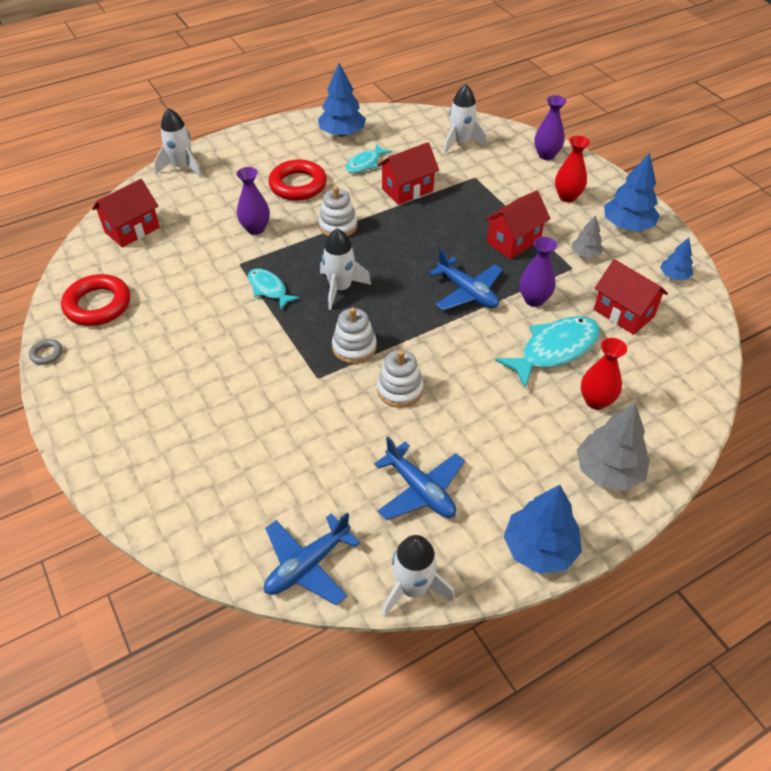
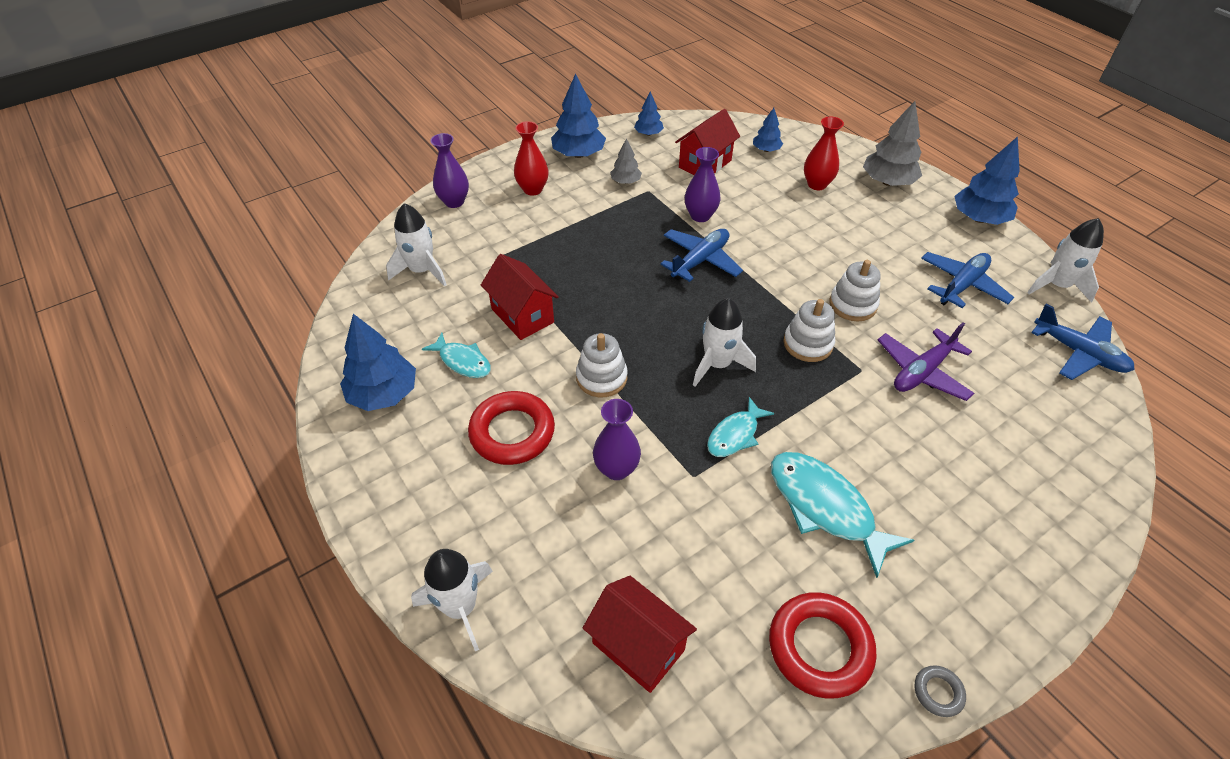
camera: 95 degrees left, 0 degrees up
red house [484,190,551,259] -> none
turquoise fish [495,316,600,388] -> turquoise fish moved to [771,452,914,578]
none -> blue tree [753,108,783,152]
none -> purple plane [878,322,974,401]

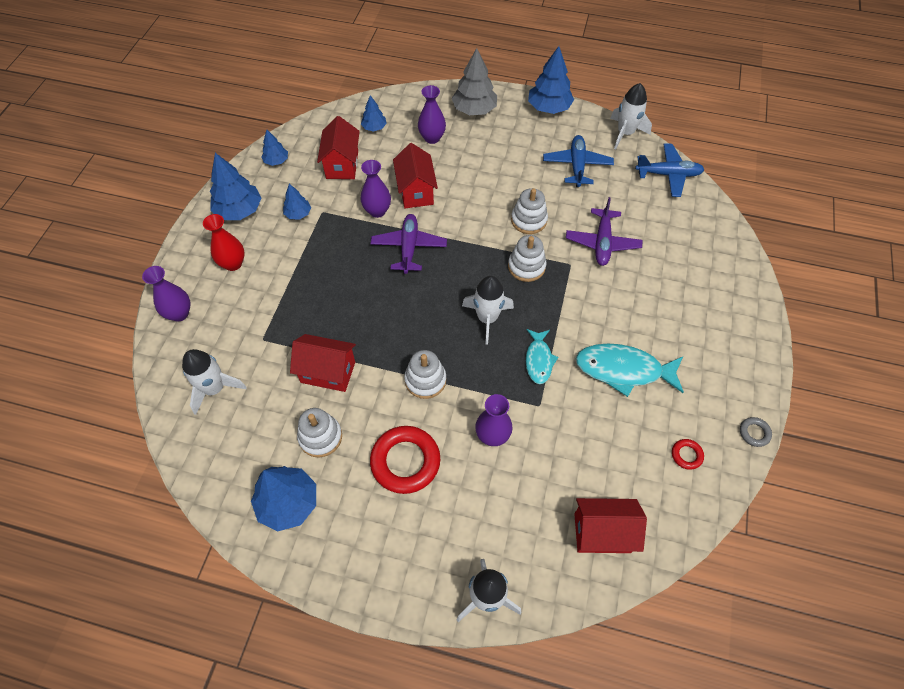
camera: 40 degrees left, 10 degrees up
turquoise fish [422,332,491,378] -> white stacking toy [297,408,342,457]
grey tree [610,138,642,184] -> blue tree [283,184,311,220]
blue plane [660,229,743,282] -> purple plane [371,214,447,274]
red ring [769,592,876,699] -> red ring [672,439,704,470], size x0.46
red vase [804,116,844,190] -> purple vase [418,85,446,144]
none -> red house [393,143,438,208]

